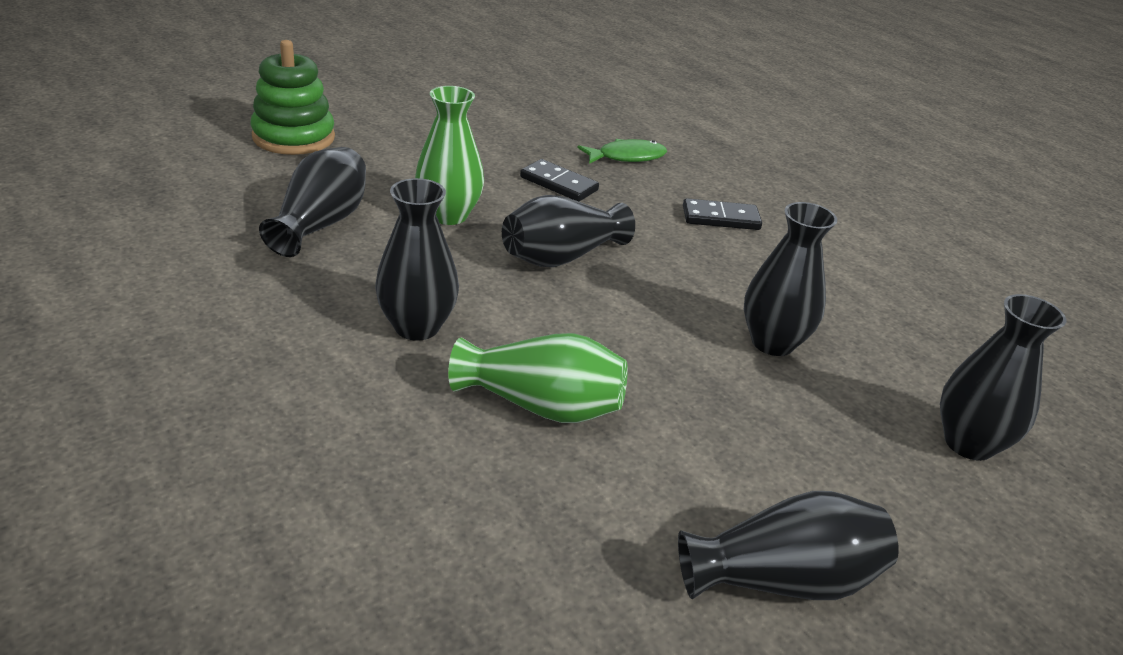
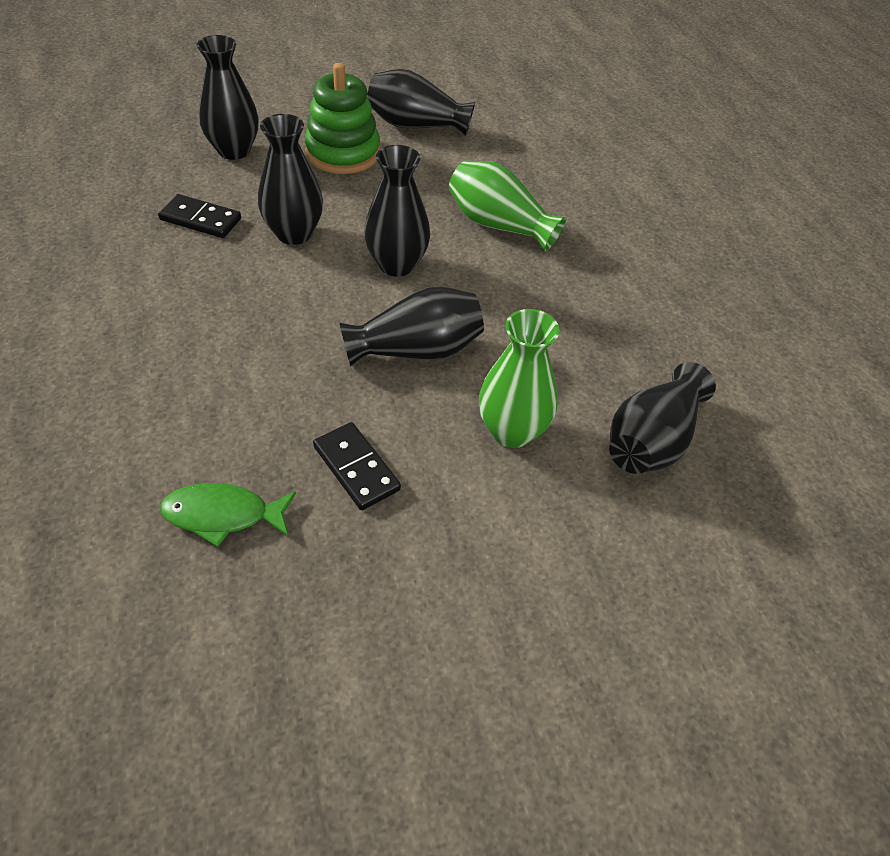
camera: 160 degrees left, 15 degrees up
green stacking toy [250,40,335,155] -> green stacking toy moved to [305,63,380,174]
black vase [375,178,459,341] -> black vase moved to [364,145,430,277]
black domino [683,198,762,230] -> black domino moved to [158,194,241,238]

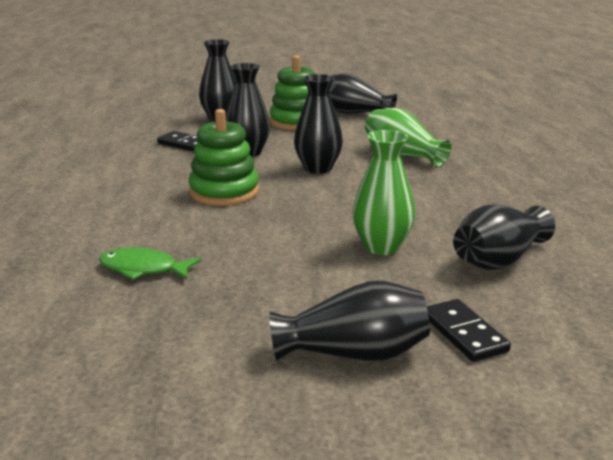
camera: 15 degrees right, 25 degrees down
black domino [313,422,401,510] -> black domino moved to [427,299,511,362]
black vase [339,286,484,367] -> black vase moved to [270,281,430,361]
none -> green stacking toy [188,109,259,206]

